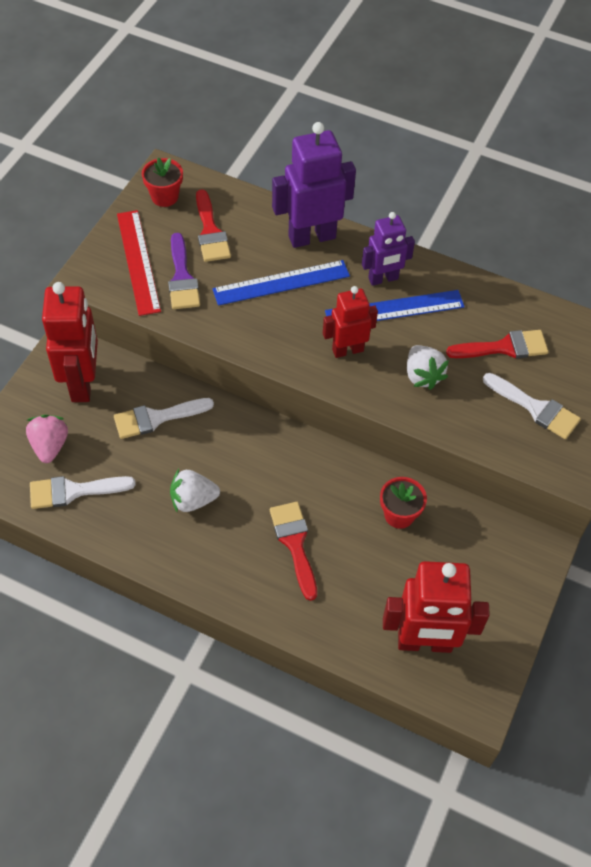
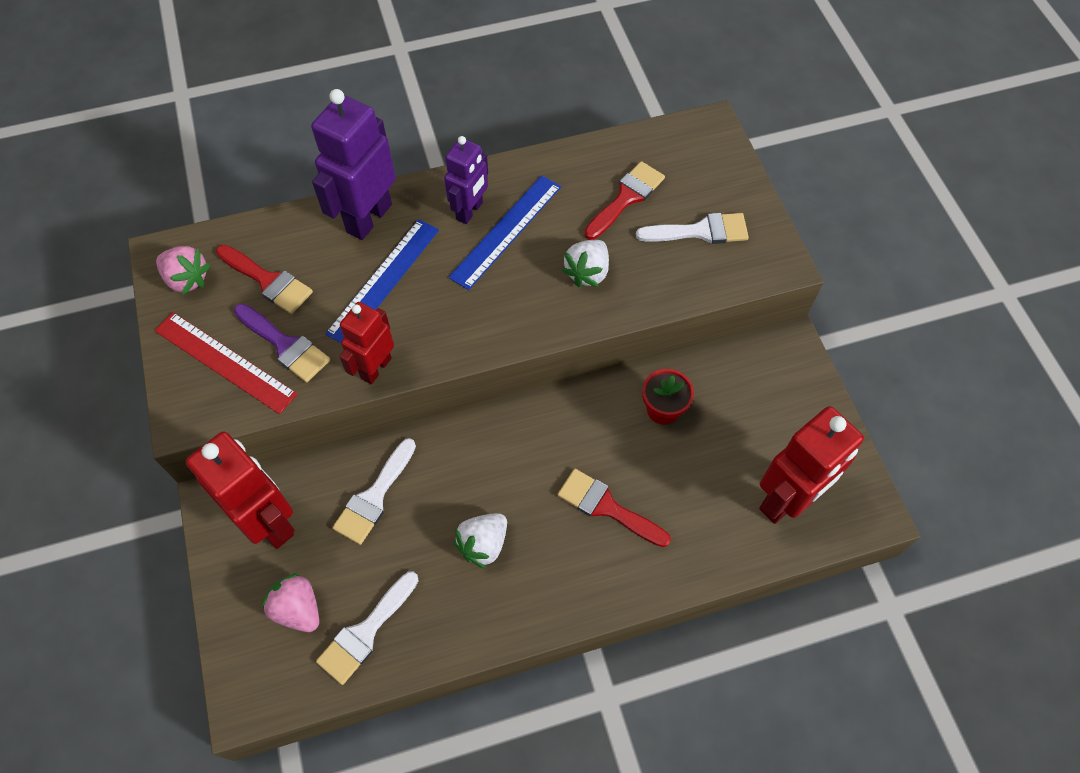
camera: 40 degrees left, 5 degrees up
red flower pot [142,158,183,207] -> pink strawberry [156,246,210,295]
red robot [323,286,378,358] -> red robot moved to [339,302,394,384]
white strawberry [407,345,449,390] -> white strawberry turned 90 degrees clockwise [562,240,609,287]

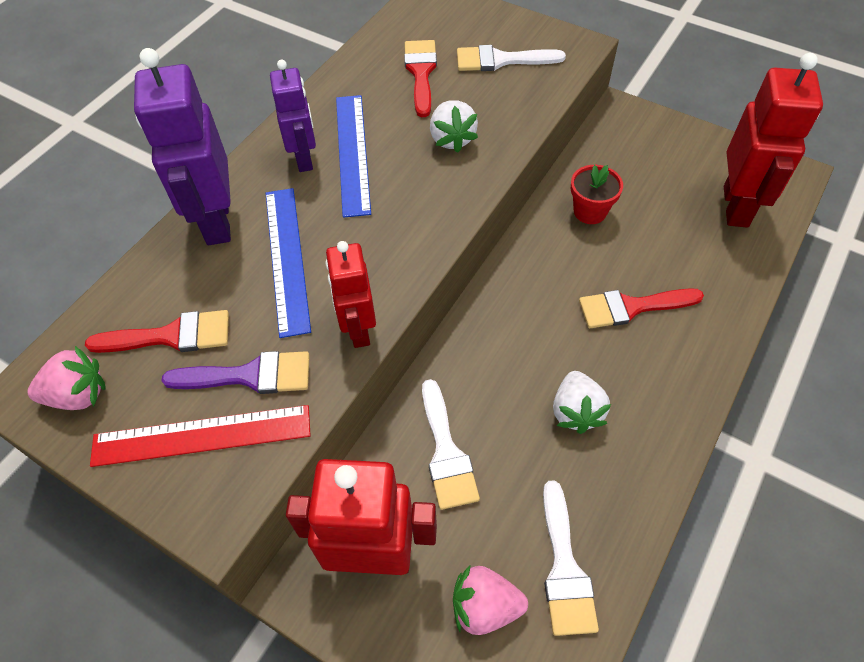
camera: 40 degrees left, 5 degrees down
white brush [636,213,749,244] -> white brush turned 135 degrees counterclockwise [457,45,566,71]

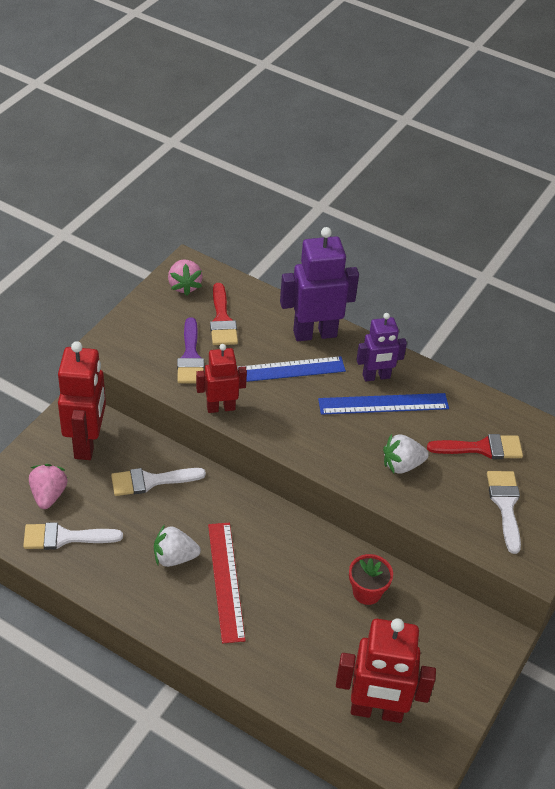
camera: 85 degrees right, 10 degrees down
red ruler [90,405,311,467] -> red ruler moved to [208,523,246,643]
red brush [579,288,704,328] -> none

